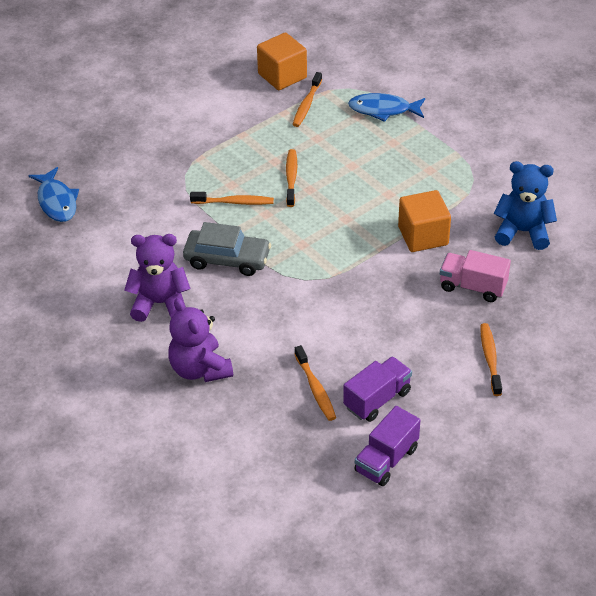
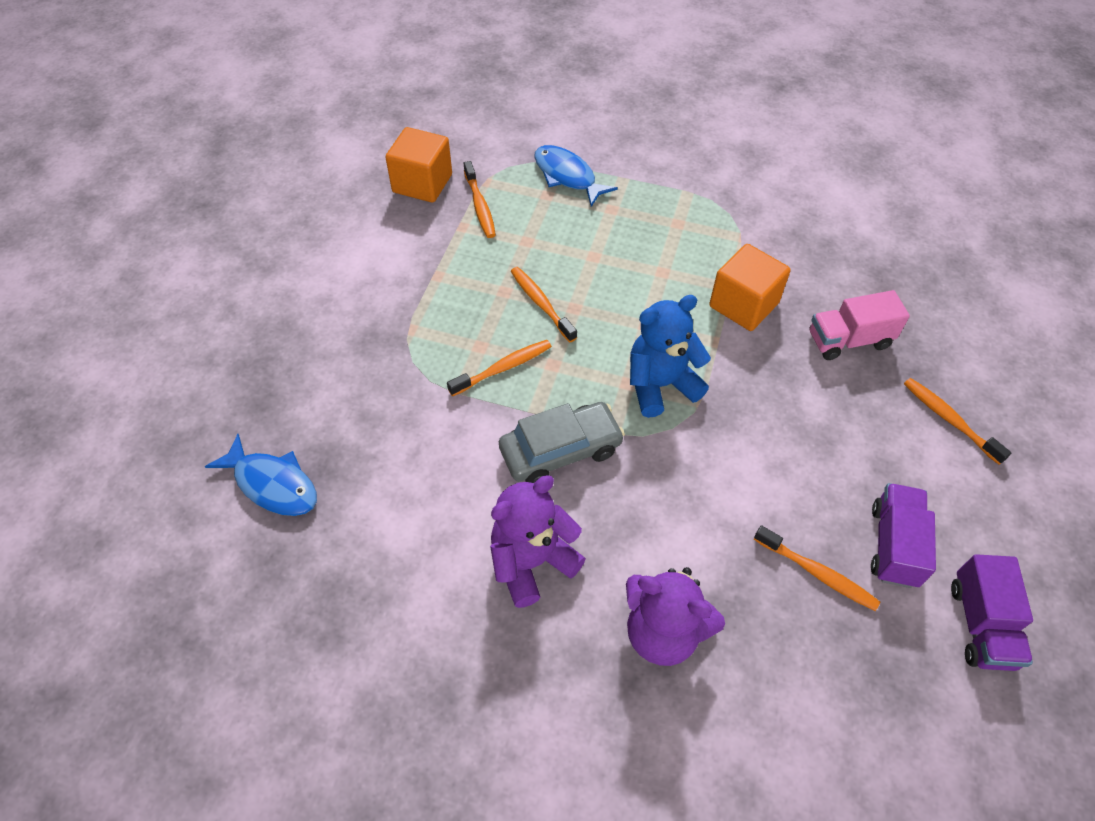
camera: 35 degrees left, 10 degrees up
blue fish [348,93,425,122] -> blue fish turned 75 degrees clockwise [534,145,618,207]
blue teddy bear [494,161,557,250] -> blue teddy bear moved to [630,295,711,418]

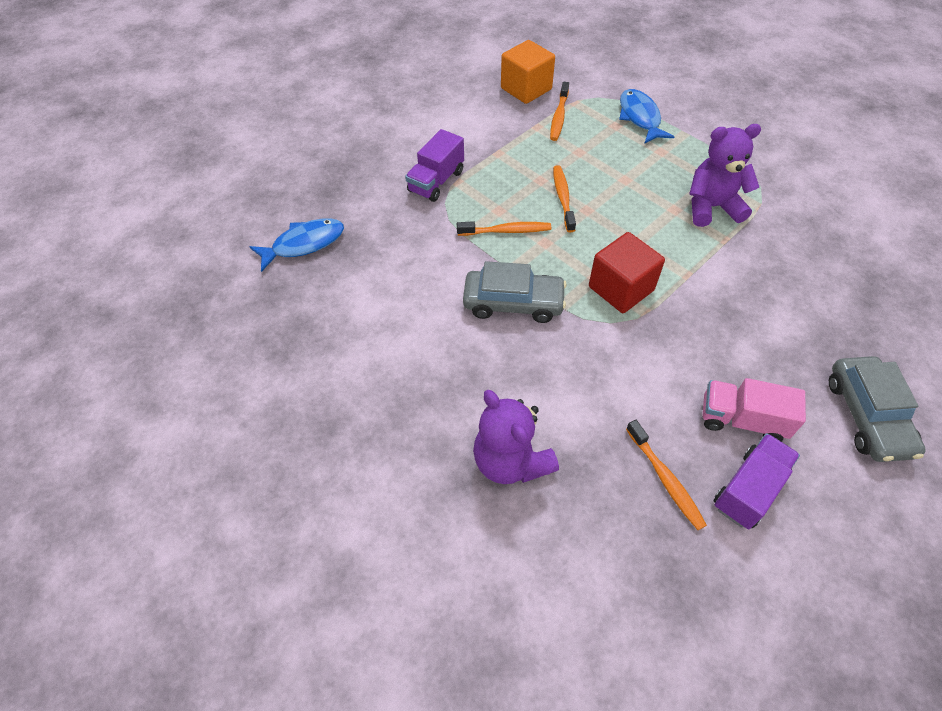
camera: 30 degrees right, 0 degrees up
blue fish [205,434,317,516] -> blue fish turned 90 degrees counterclockwise [250,218,344,272]
purple teddy bear [490,475,586,608] -> purple teddy bear moved to [689,124,761,227]
blue teddy bear [630,295,711,418] -> red cube [589,232,665,313]
orange cube [709,244,791,331] -> none
pink truck [809,290,910,360] -> pink truck moved to [703,378,806,442]
orange toothbrush [904,378,1011,464] -> grey car [829,356,926,462]
purple truck [951,554,1033,671] -> purple truck moved to [405,129,464,202]

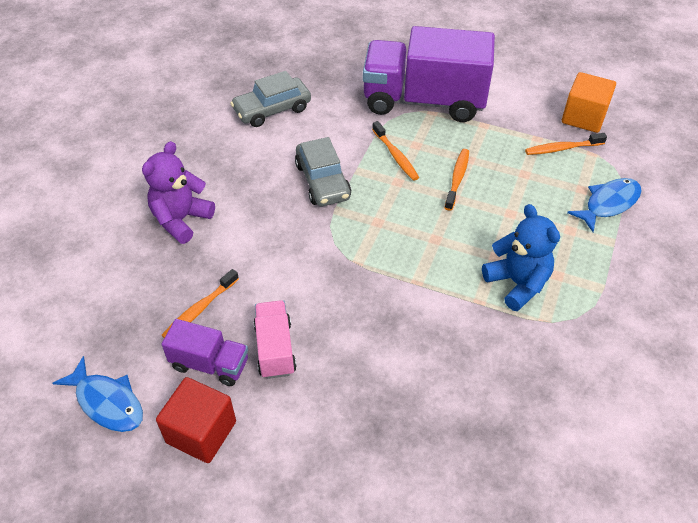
camera: 65 degrees right, 5 degrees down
blue fish [250,218,344,272] -> blue fish moved to [52,356,143,432]
purple truck [405,129,464,202] -> purple truck [363,26,495,122], size x2.11
orange toothbrush [553,165,576,232] -> orange toothbrush turned 45 degrees counterclockwise [445,149,469,211]
red cube [589,232,665,313] -> red cube moved to [156,377,236,463]
purple teddy bear [689,124,761,227] -> blue teddy bear [482,204,560,311]
grey car [829,356,926,462] -> grey car moved to [230,71,311,127]

